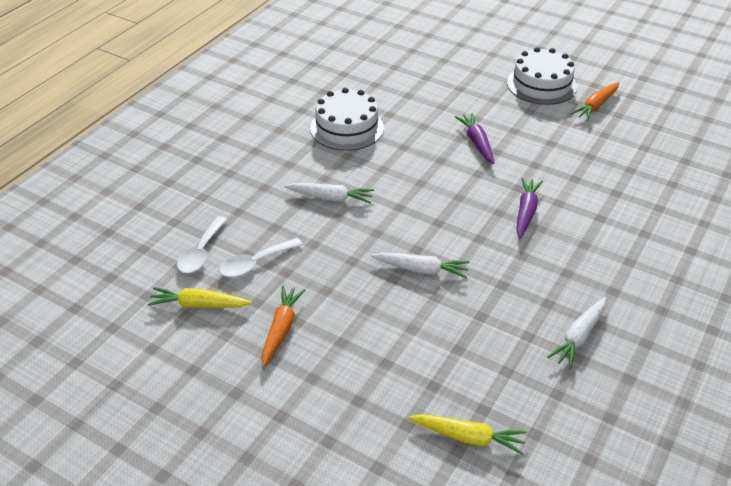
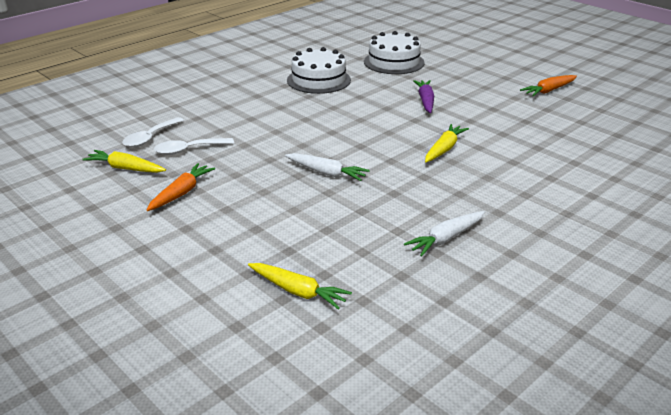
camera: 15 degrees right, 10 degrees down
white carrot [284,183,374,204] -> none
white cake [507,47,577,105] -> white cake moved to [364,31,425,74]
purple carrot [516,177,543,239] -> yellow carrot [425,124,469,162]

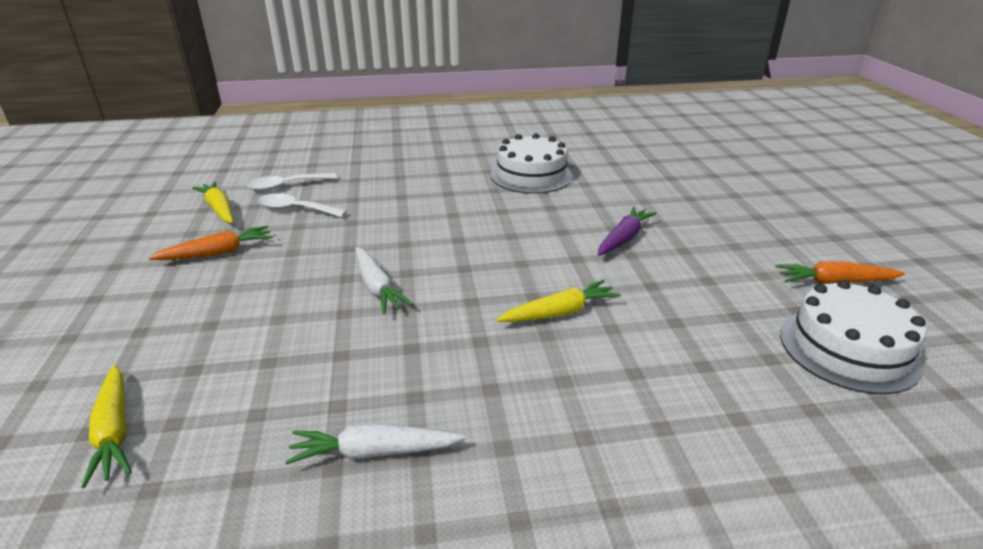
camera: 35 degrees right, 0 degrees up
white cake [364,31,425,74] -> white cake moved to [780,280,926,394]

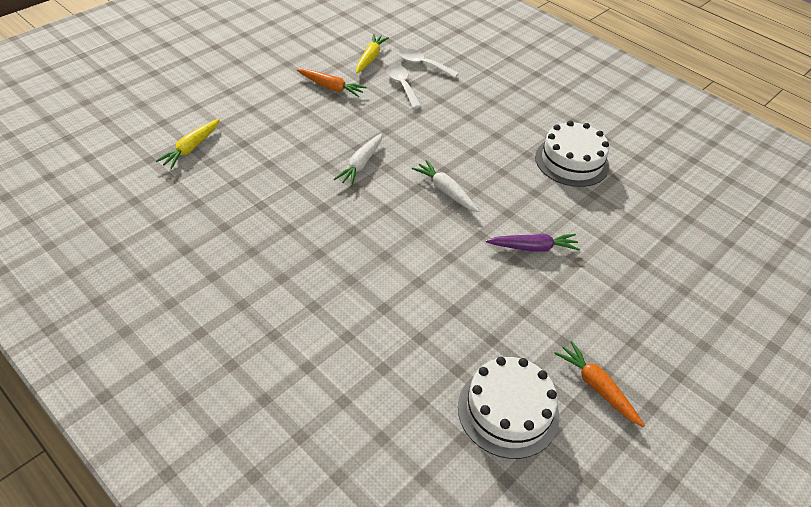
camera: 50 degrees right, 15 degrees up
white carrot [285,423,465,465] -> white carrot moved to [412,160,479,212]
yellow carrot [496,280,621,322] -> none

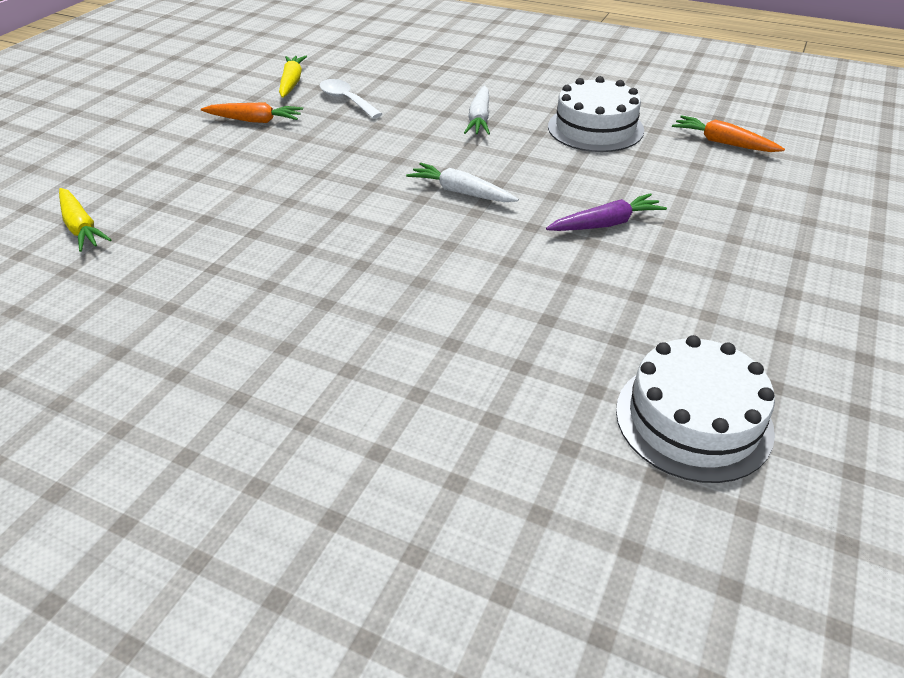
camera: 15 degrees left, 5 degrees down
yellow carrot [156,119,220,169] -> yellow carrot turned 45 degrees counterclockwise [59,188,112,252]
white carrot [334,133,382,186] -> white carrot moved to [464,86,490,135]
white spoon [398,48,459,78] -> none
orange carrot [554,341,645,427] -> orange carrot moved to [672,115,785,152]

